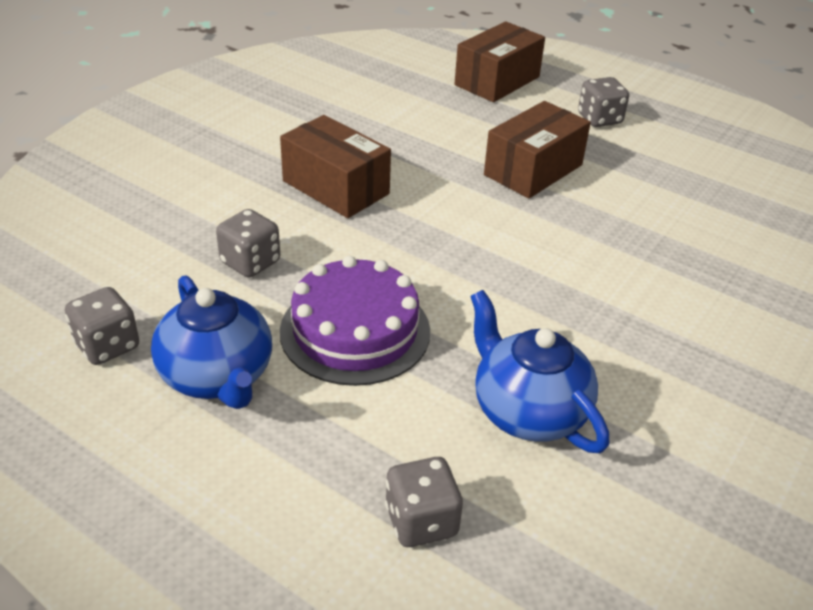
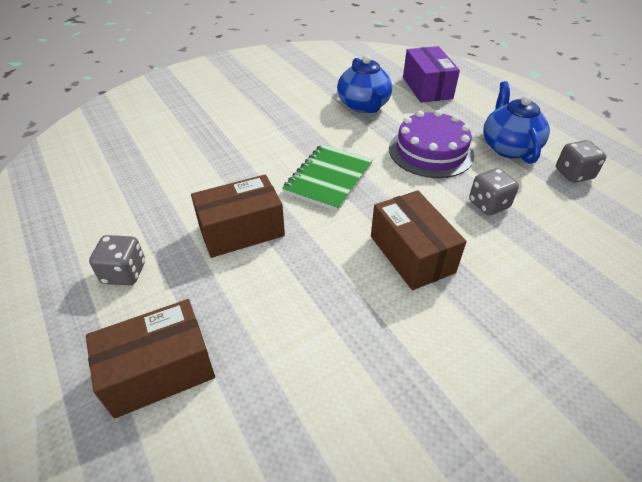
camera: 155 degrees left, 5 degrees up
grey dice [385,457,463,547] -> purple box [403,46,460,103]
none -> green notebook [282,144,373,211]

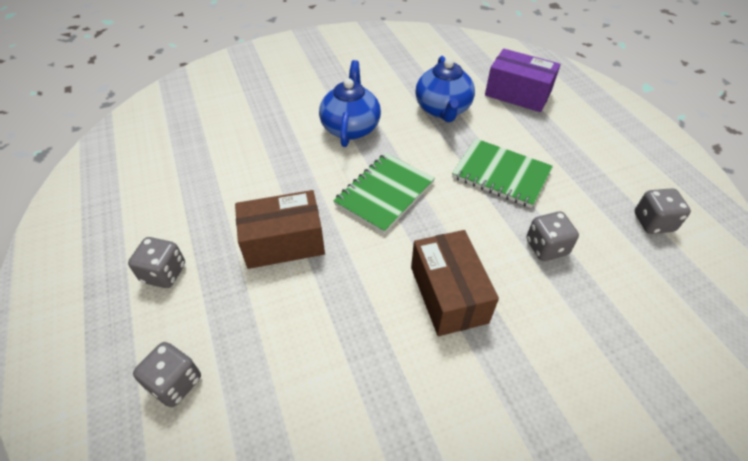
camera: 10 degrees right, 5 degrees up
brown box [86,299,215,419] -> grey dice [133,342,201,407]
purple cake [389,110,474,178] -> green notebook [452,138,553,208]
purple box [403,46,460,103] -> purple box turned 60 degrees counterclockwise [485,49,561,112]
blue teapot [483,81,550,164] -> blue teapot moved to [319,60,381,147]

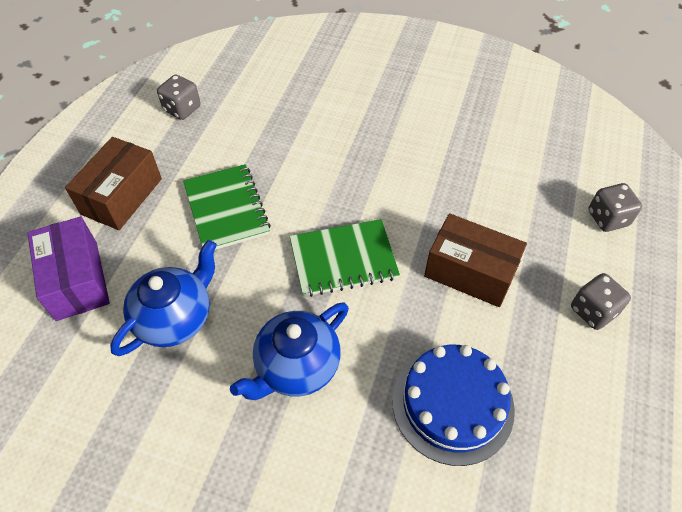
camera: 140 degrees left, 5 degrees up
brown box [411,230,499,336] -> brown box moved to [65,137,162,230]
grey dice [526,212,579,261] -> none
none -> blue cake [392,345,515,466]

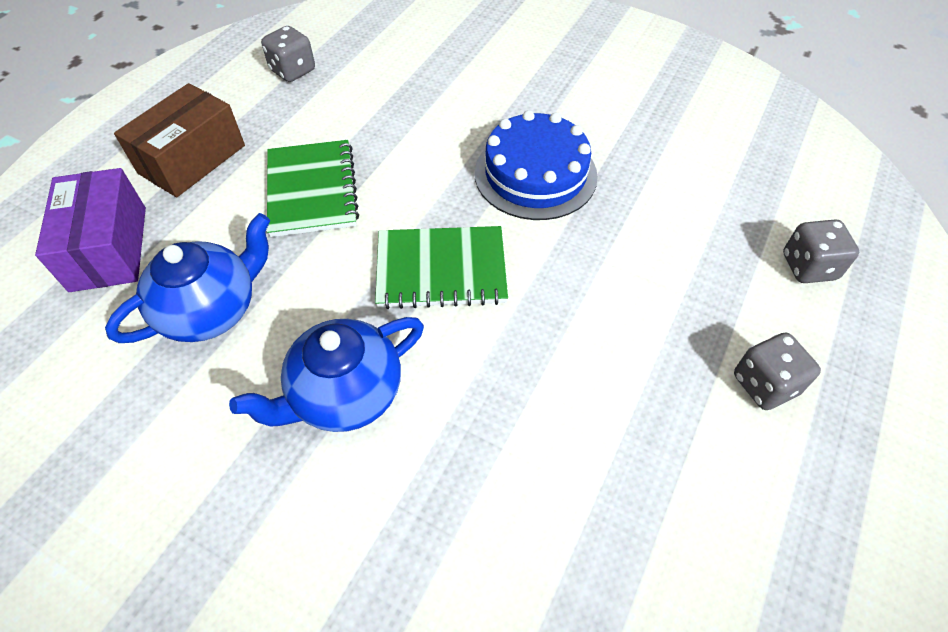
camera: 10 degrees right, 0 degrees up
blue cake [392,345,515,466] -> blue cake moved to [475,110,598,220]
brown box [424,213,527,307] -> none

